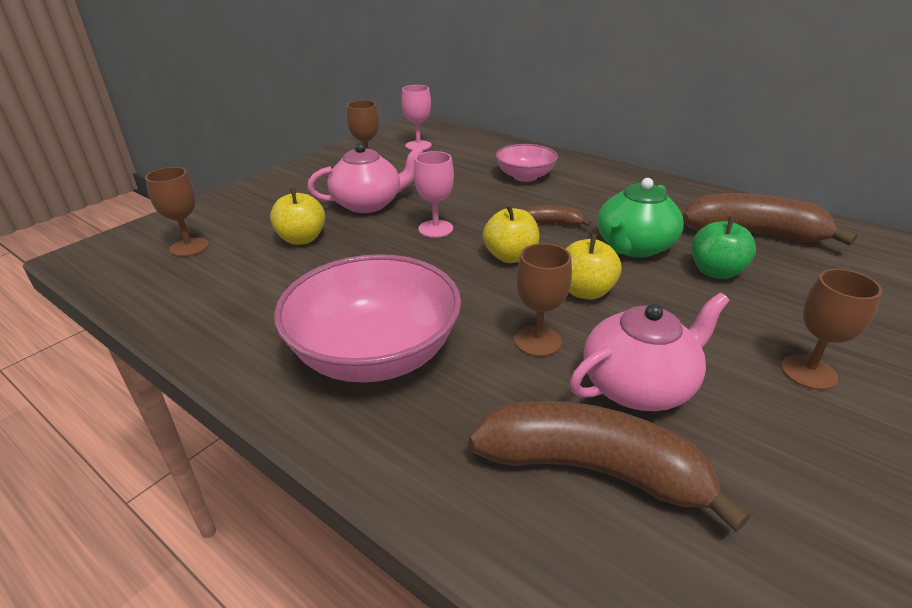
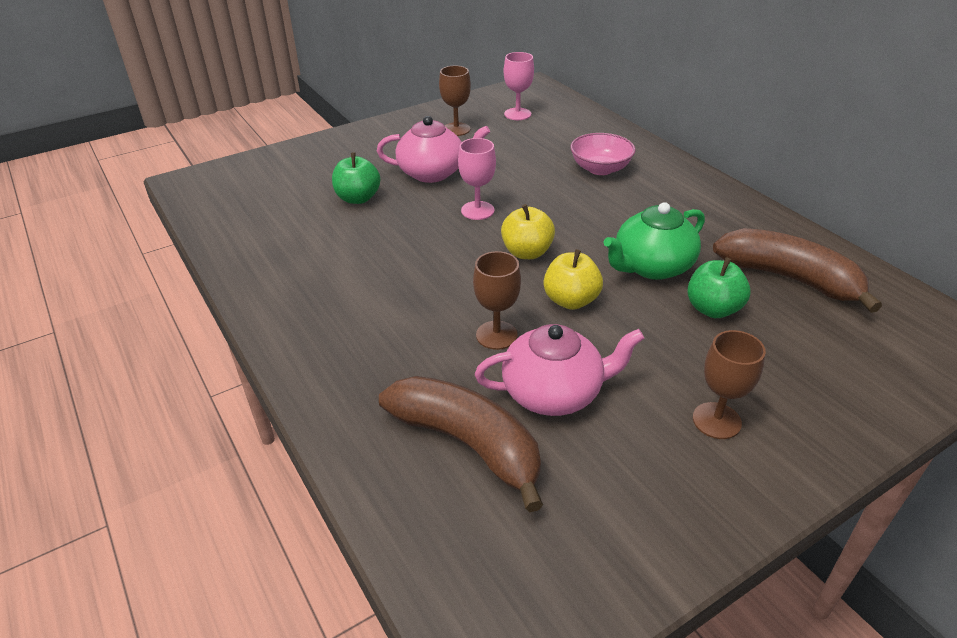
camera: 20 degrees right, 5 degrees up
brown goblet [145,167,209,257] -> none
yellow apple [270,188,325,245] -> green apple [332,153,380,204]
pink bowl [274,254,461,383] -> none
brown banana [525,205,591,226] -> none

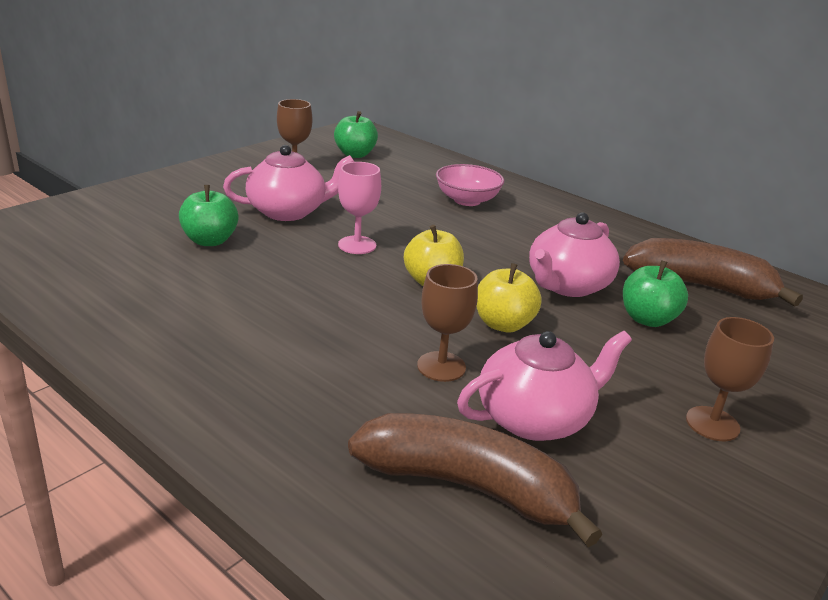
camera: 20 degrees left, 10 degrees down
pink goblet [504,52,534,120] -> green apple [334,111,378,158]
green teapot [603,202,705,280] -> pink teapot [529,212,620,297]

